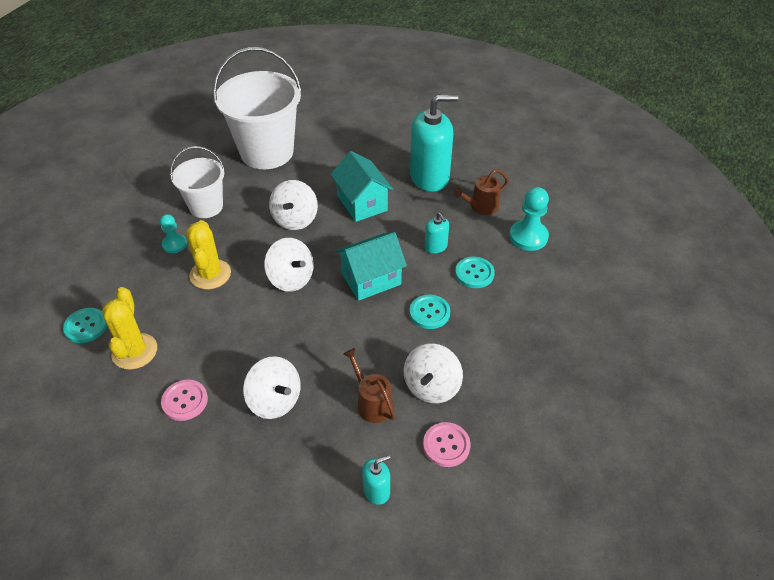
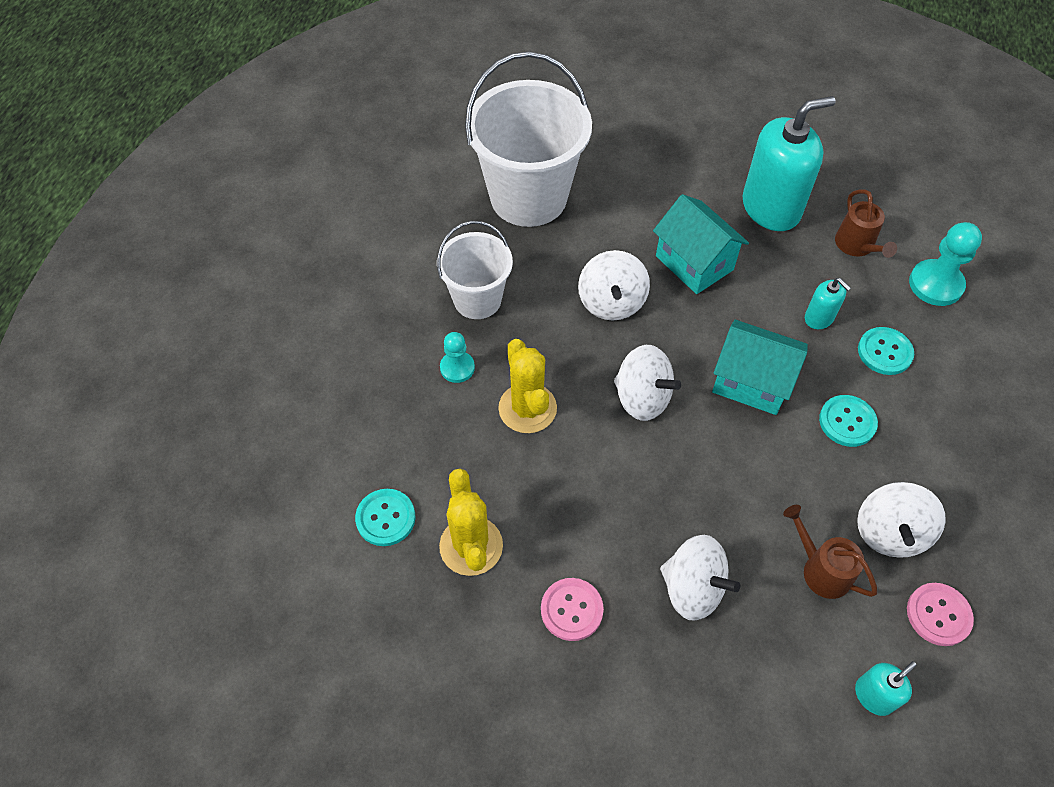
camera: 10 degrees left, 10 degrees up
turquoise house [336,232,407,301] -> turquoise house turned 60 degrees clockwise [712,320,808,415]
brown watering can [453,169,509,215] -> brown watering can turned 60 degrees counterclockwise [835,189,897,258]

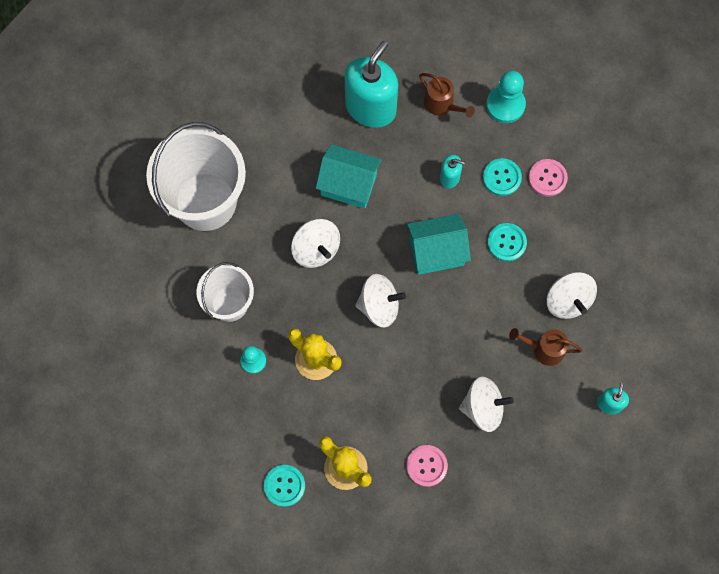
camera: 35 degrees left, 15 degrees up
pink button [907,583,974,646] -> pink button moved to [529,159,568,197]

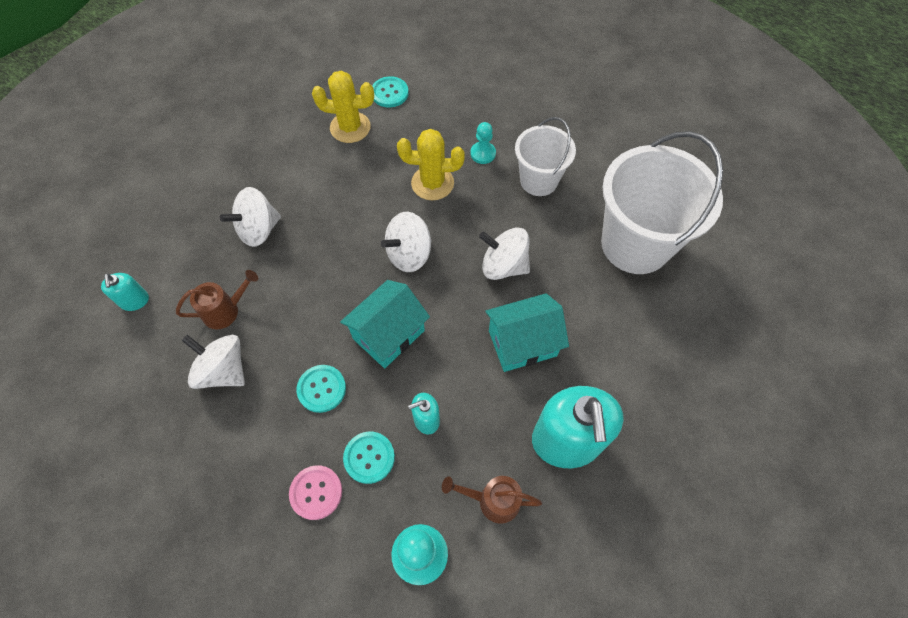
camera: 145 degrees right, 10 degrees down
pink button [406,445,448,487] -> none

